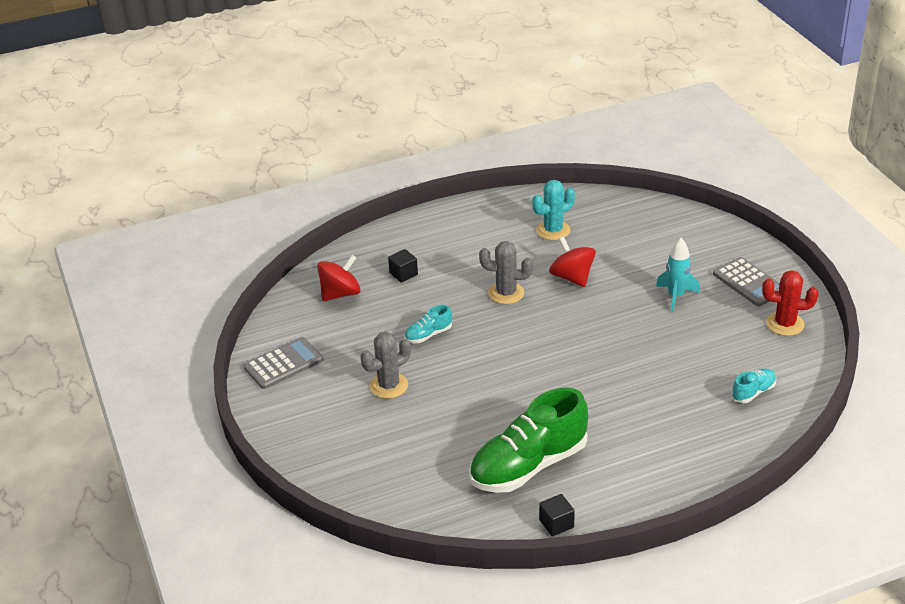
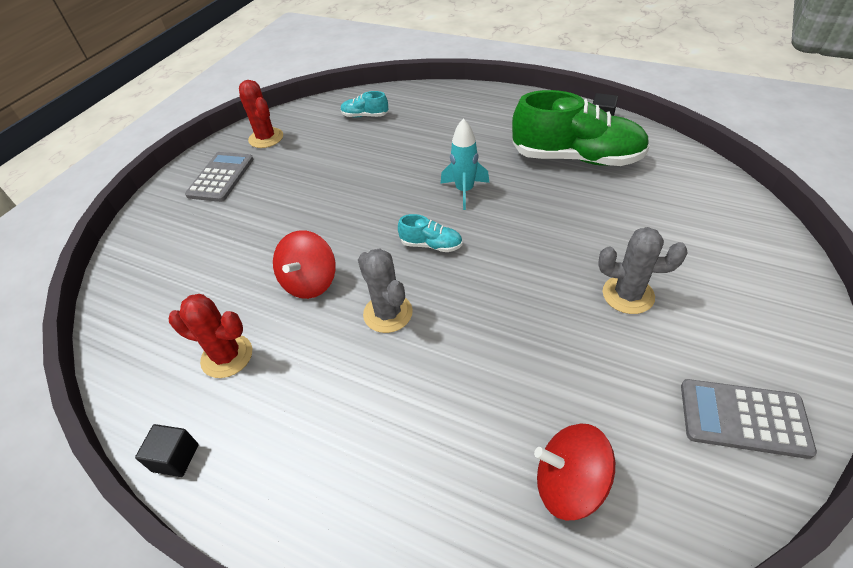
camera: 130 degrees left, 10 degrees up
black cube [388,249,418,283] -> black cube moved to [135,424,199,477]
turquoise shoe [404,305,452,343] -> turquoise shoe moved to [398,214,463,252]
turquoise cactus [532,180,575,240] -> red cactus [169,294,252,378]
turquoise rocket [656,238,700,312] -> turquoise rocket moved to [441,118,490,210]

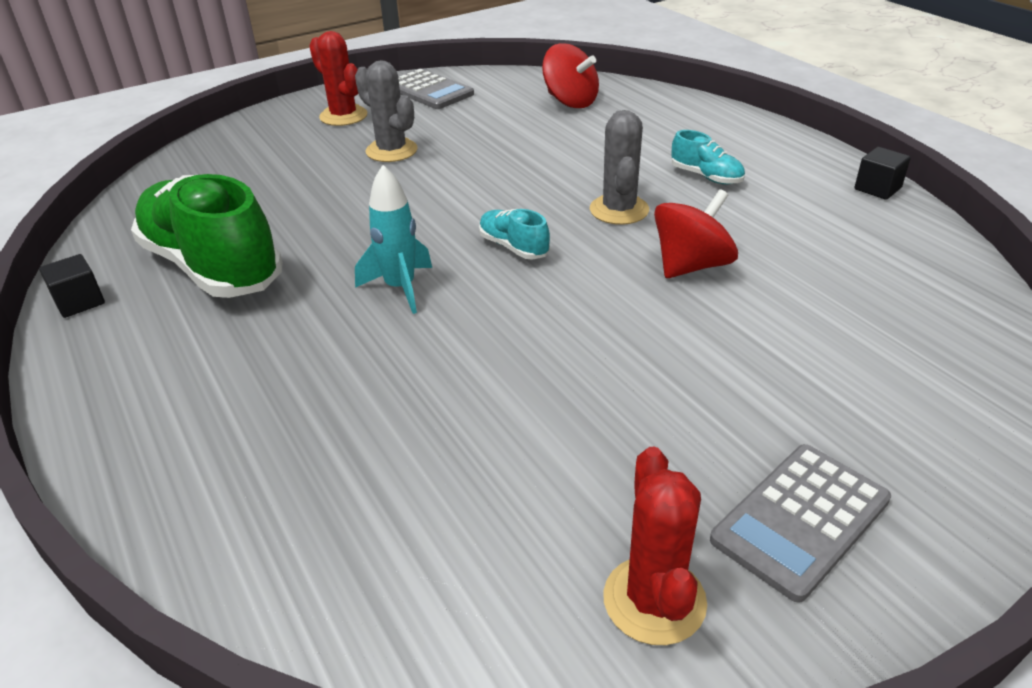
camera: 150 degrees left, 10 degrees down
red cactus [169,294,252,378] -> red cactus moved to [309,31,367,126]
turquoise shoe [341,91,389,117] -> turquoise shoe moved to [672,130,745,184]

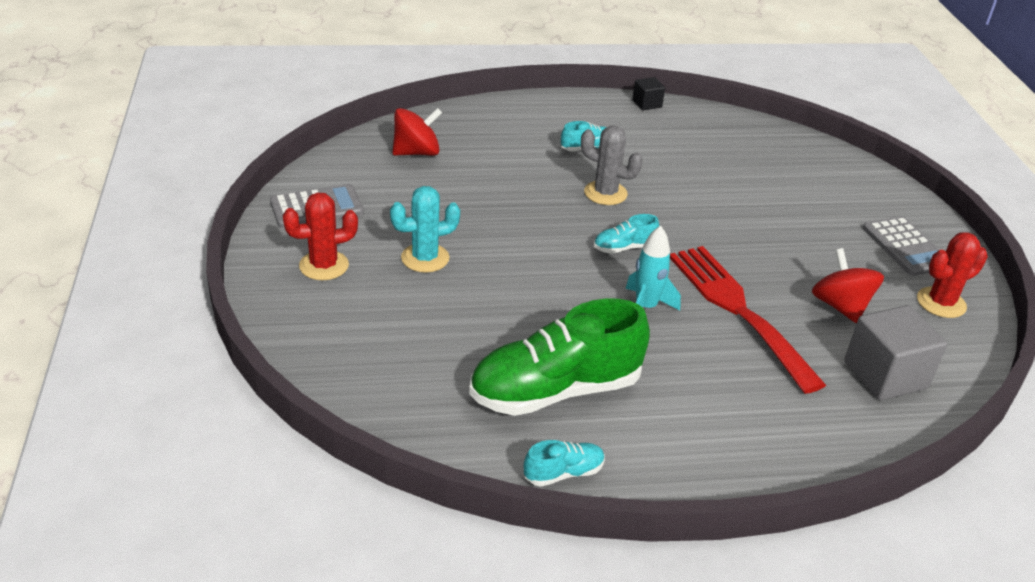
camera: 70 degrees left, 0 degrees up
black cube [39,254,105,318] -> turquoise shoe [524,440,605,487]
grey cactus [355,60,418,162] -> turquoise cactus [390,186,460,273]
red cactus [603,447,707,645] -> red cactus turned 45 degrees counterclockwise [917,232,988,318]
red spinning top [654,189,738,278] -> red spinning top moved to [812,248,884,323]
none -> red fork [670,246,826,394]
none -> grey cube [844,305,947,400]

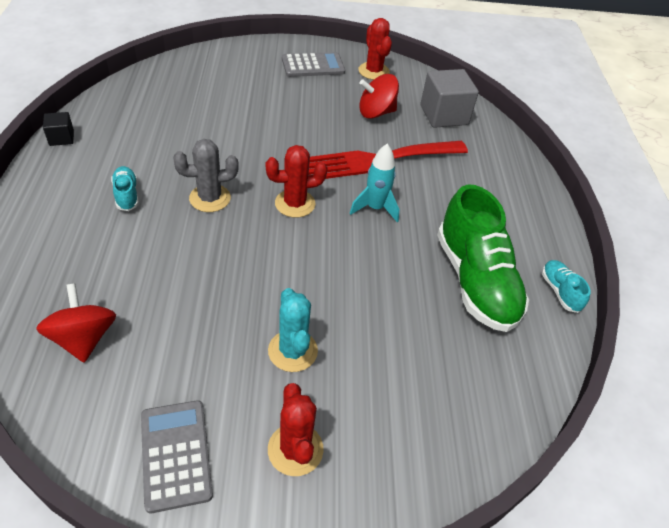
camera: 85 degrees left, 10 degrees up
grey cactus [581,126,643,205] -> grey cactus turned 45 degrees clockwise [173,139,239,212]
turquoise shoe [594,214,659,254] -> red cactus [266,145,327,218]

